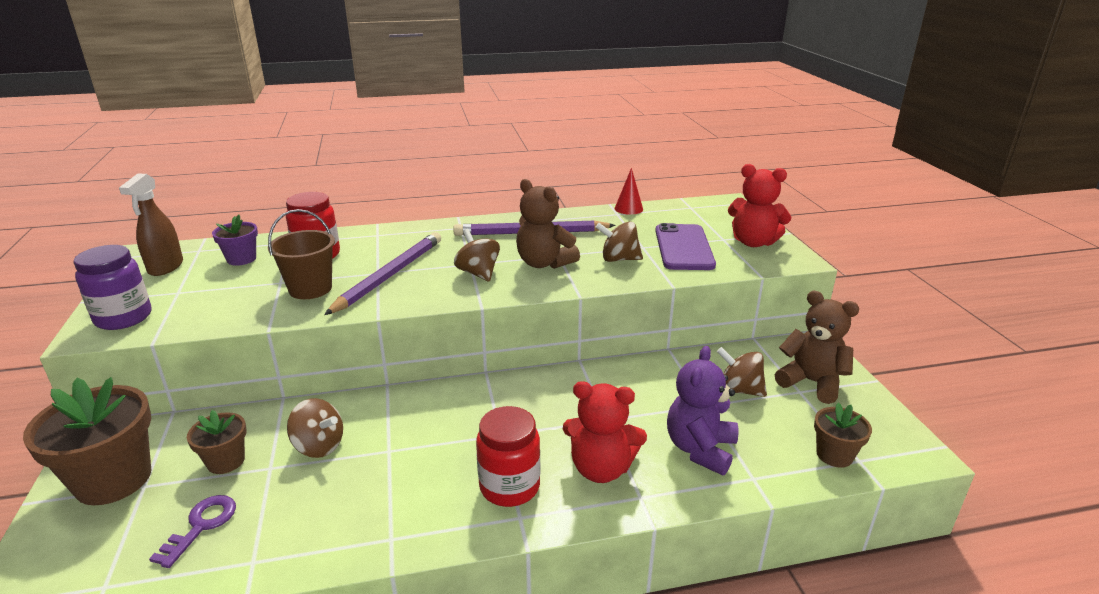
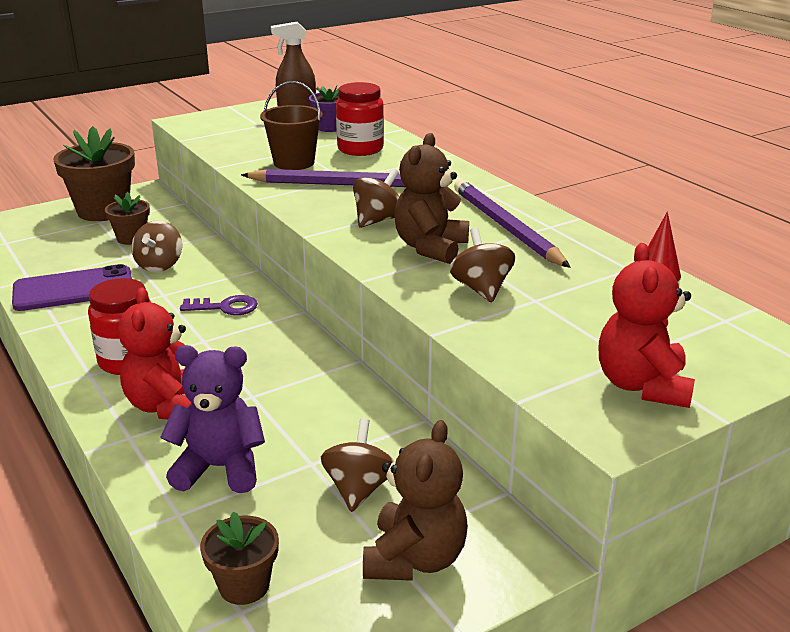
camera: 70 degrees right, 0 degrees up
purple jar [74,245,151,330] -> none
purple key [149,495,236,568] -> purple key moved to [180,295,258,315]
purple phone [655,223,716,270] -> purple phone moved to [12,264,132,311]

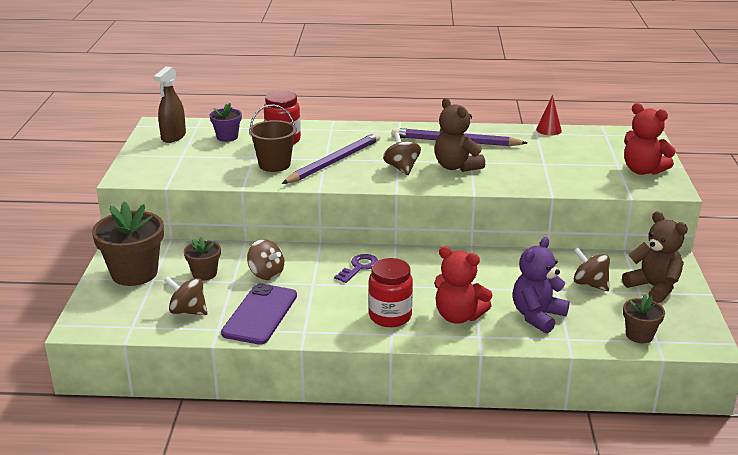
camera: 55 degrees left, 0 degrees up
brown spinning top [450,227,515,302] -> brown spinning top moved to [164,276,207,315]

